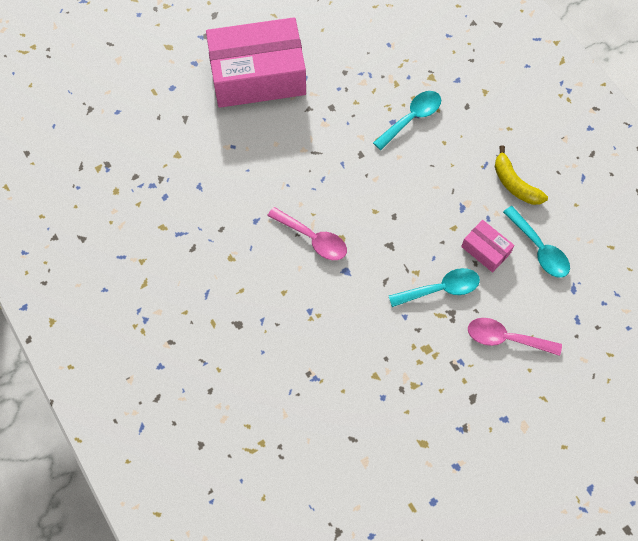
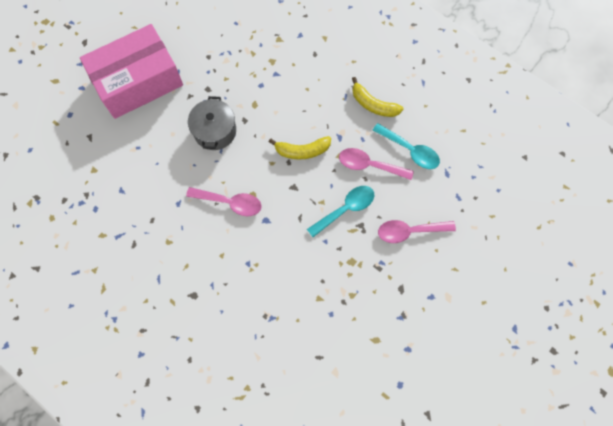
camera: 20 degrees left, 5 degrees up
turquoise spoon [373,91,441,150] -> none
pink box [461,220,515,272] -> pink spoon [339,148,414,180]
none -> grey pot [188,96,236,150]
none -> yellow banana [269,136,331,160]

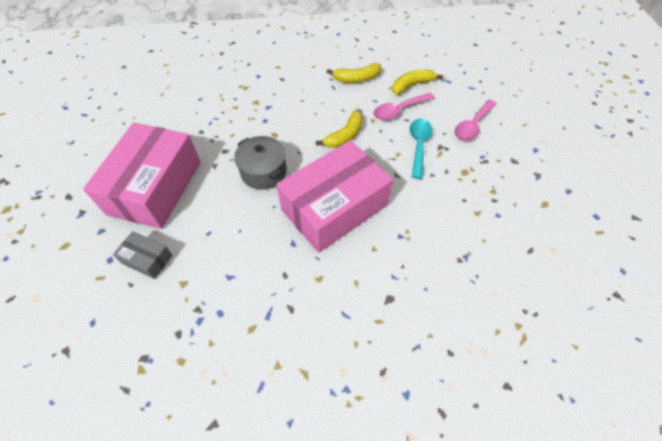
camera: 45 degrees left, 15 degrees down
pink spoon [186,187,261,216] -> pink box [277,140,393,253]
turquoise spoon [372,123,440,169] -> yellow banana [392,69,443,95]
none -> grey box [113,231,173,279]

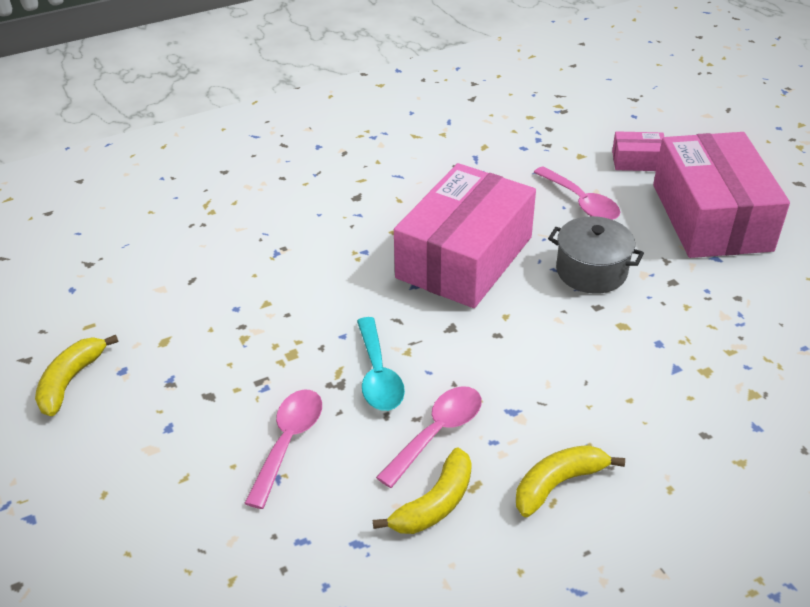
camera: 160 degrees right, 15 degrees down
grey box [113,231,173,279] -> pink box [612,131,664,171]
yellow banana [316,110,363,148] -> yellow banana moved to [35,335,118,416]
none -> pink spoon [534,166,620,220]

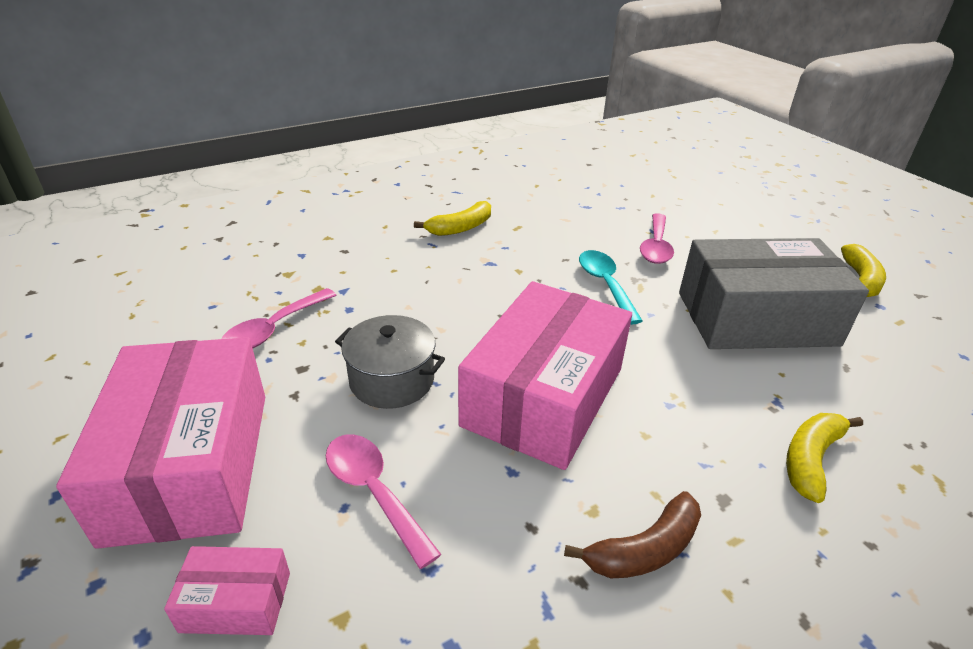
camera: 175 degrees right, 5 degrees down
yellow banana [373,447,472,534] -> yellow banana moved to [786,413,863,503]
pink spoon [376,386,482,488] -> pink spoon moved to [222,288,336,348]
none -> brown banana [564,491,701,578]
none -> grey box [679,238,869,349]

